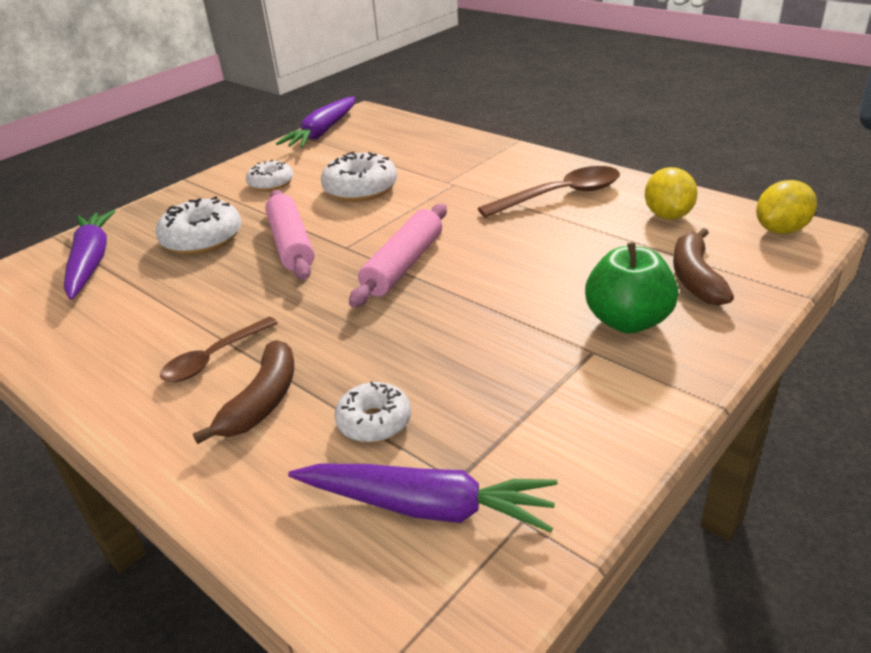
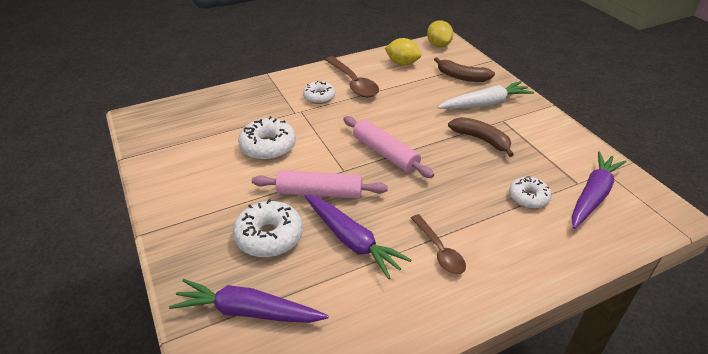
camera: 70 degrees left, 5 degrees up
brown banana [193,340,294,444] -> brown banana moved to [448,117,514,157]
white donut [246,160,293,191] -> white donut moved to [303,81,335,104]
purple carrot [276,97,355,148] -> purple carrot moved to [304,195,411,279]
brown spoon [477,166,620,218] -> brown spoon turned 150 degrees clockwise [325,56,379,98]
green apple [585,242,679,333] -> white carrot [438,81,534,109]

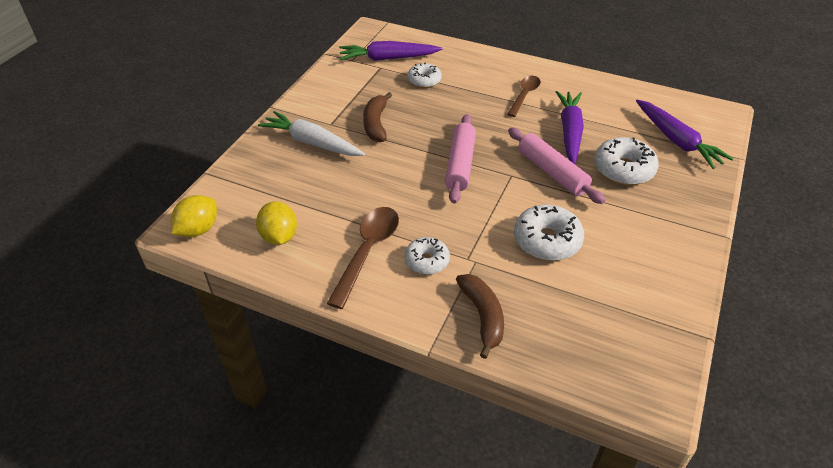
camera: 130 degrees left, 5 degrees up
brown banana [434,57,495,82] -> brown banana moved to [456,274,504,359]

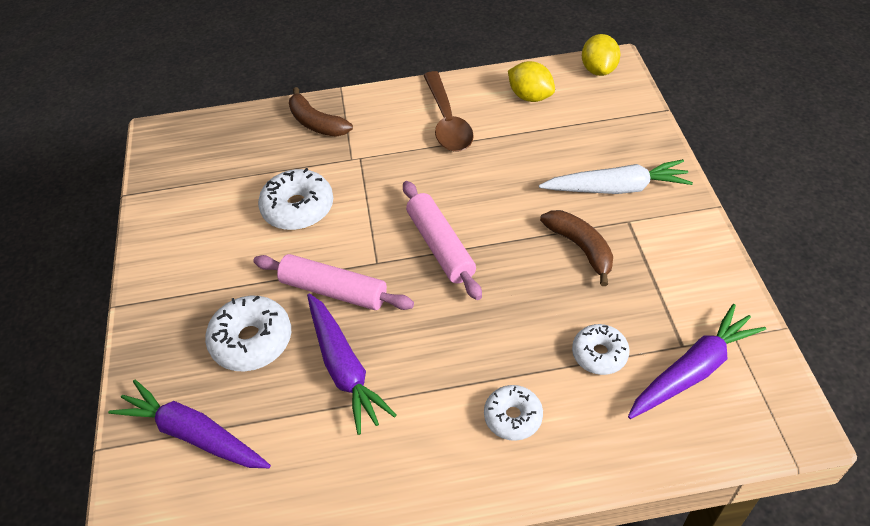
camera: 150 degrees right, 5 degrees up
white donut [405,237,450,275] -> white donut moved to [484,385,543,441]
brown spoon [507,76,541,117] -> none

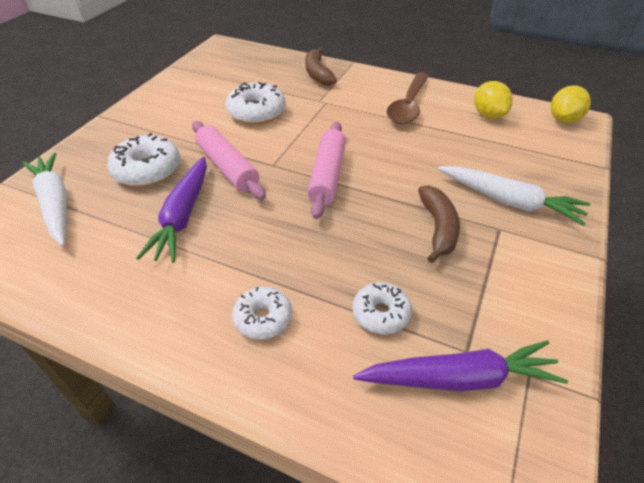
camera: 30 degrees right, 5 degrees down
purple carrot [108,379,271,468] -> white carrot [22,152,67,246]

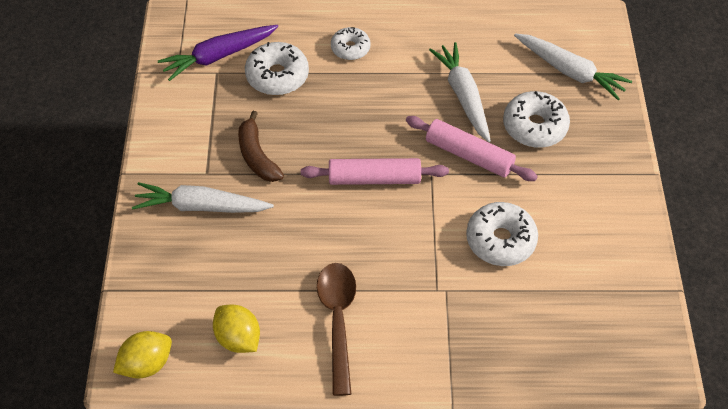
camera: 155 degrees right, 10 degrees up
purple carrot [136,157,207,262] -> white carrot [429,42,491,142]
brown banana [305,48,337,86] -> none
pink rolling pin [307,122,346,219] -> pink rolling pin turned 75 degrees counterclockwise [301,158,449,185]
white donut [353,282,412,335] -> white donut [245,42,309,95], size x1.56
yellow lemon [551,85,591,123] -> yellow lemon turned 45 degrees clockwise [113,331,172,379]

